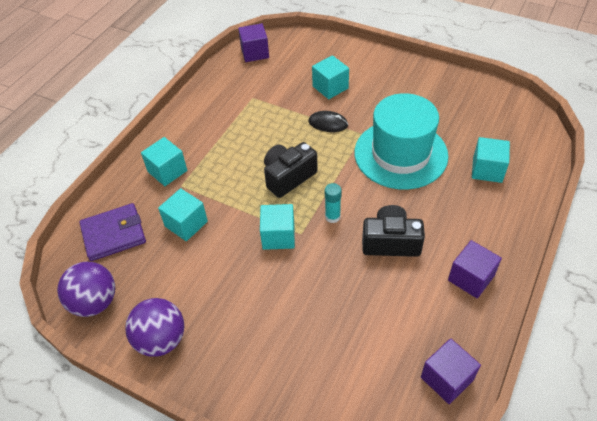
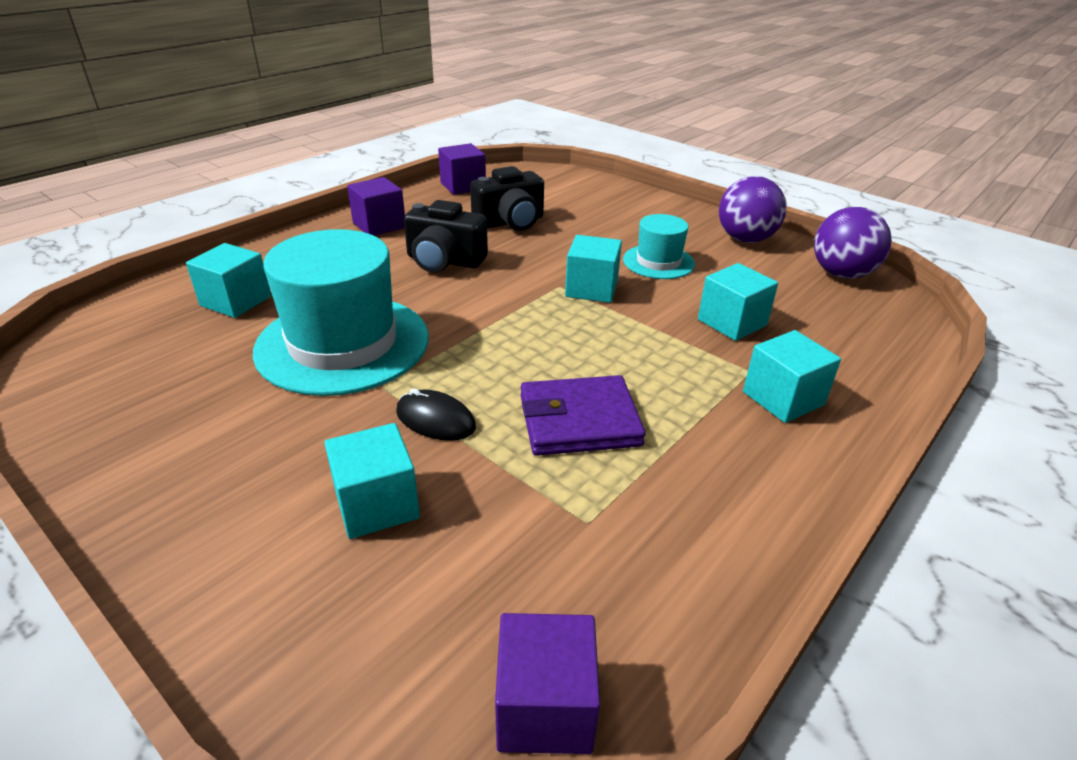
camera: 170 degrees left, 15 degrees down
purple wallet [79,203,146,261] -> purple wallet moved to [521,375,646,456]
black camera [264,142,318,198] -> black camera moved to [470,166,544,231]
turquoise glue stick [325,183,342,223] -> none
none -> turquoise hat [623,214,695,279]

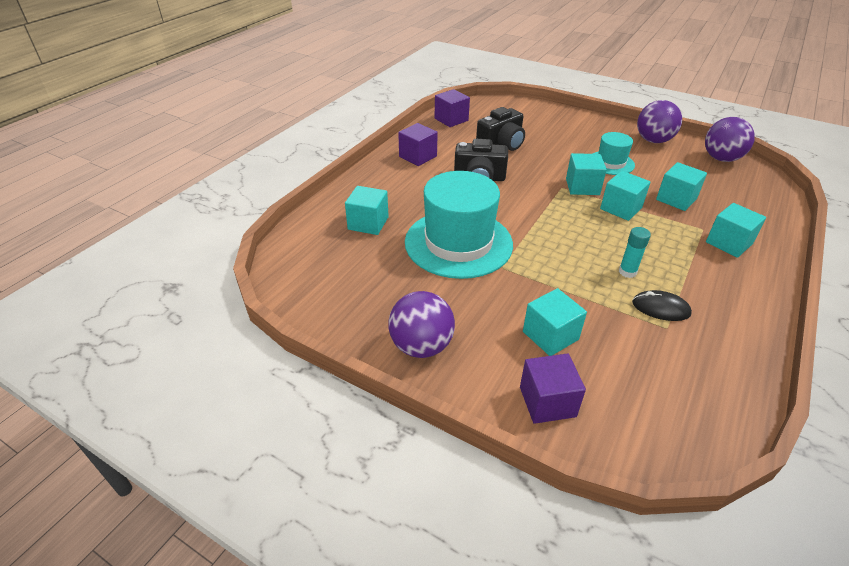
camera: 10 degrees left, 5 degrees up
black mouse [396,389,476,441] -> black mouse moved to [632,290,692,321]
purple cube [495,613,600,754] -> purple cube moved to [520,353,586,424]
purple wallet [521,375,646,456] -> turquoise glue stick [619,227,651,278]
none -> purple ball [388,291,455,358]
none -> turquoise cube [600,171,651,221]

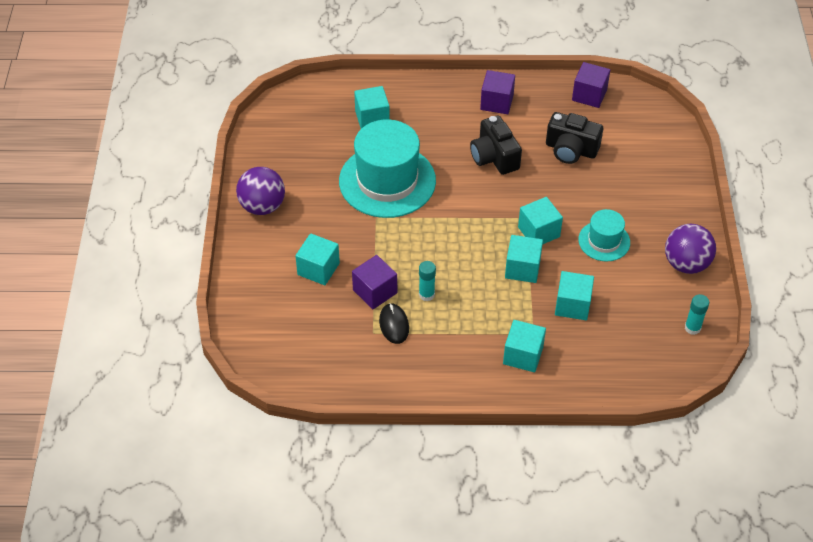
camera: 60 degrees right, 10 degrees up
purple cube [520,353,586,424] -> purple cube moved to [352,255,397,309]
purple ball [705,117,755,162] -> turquoise glue stick [685,294,709,335]

